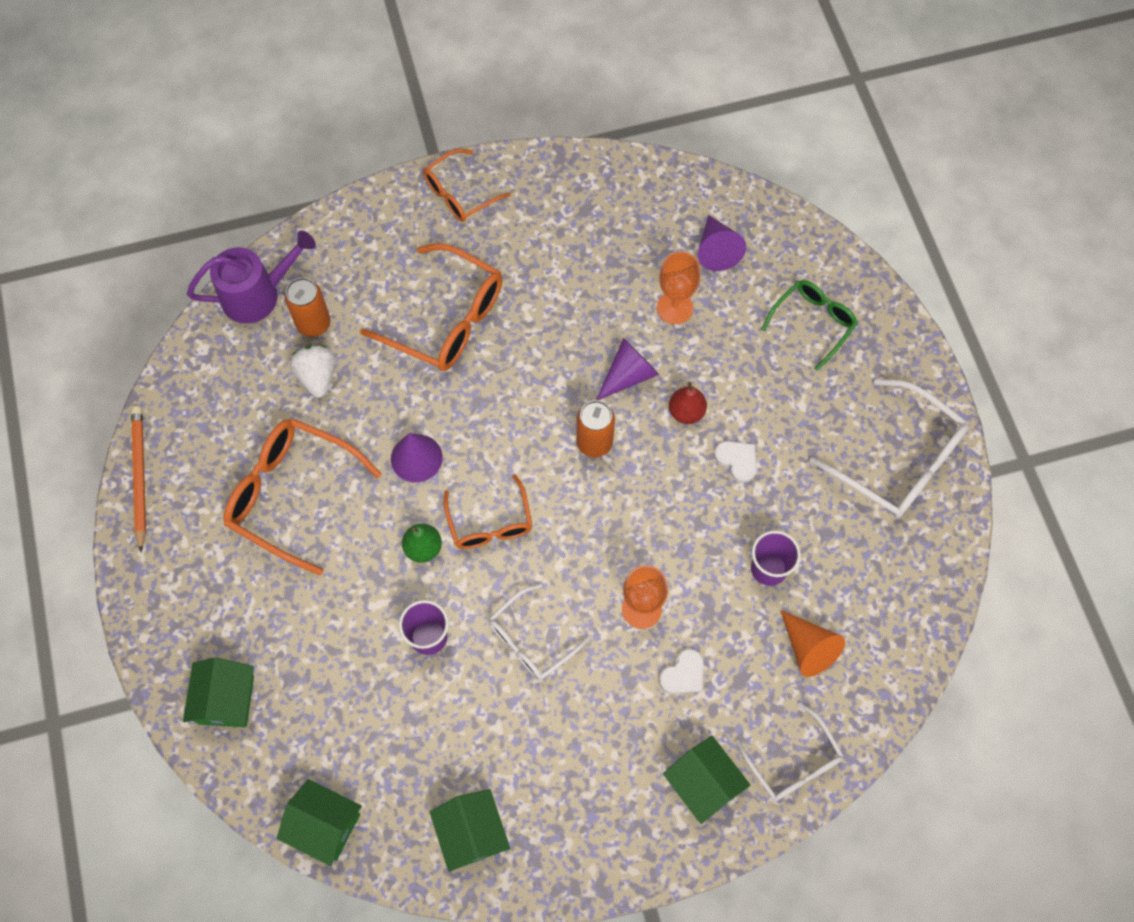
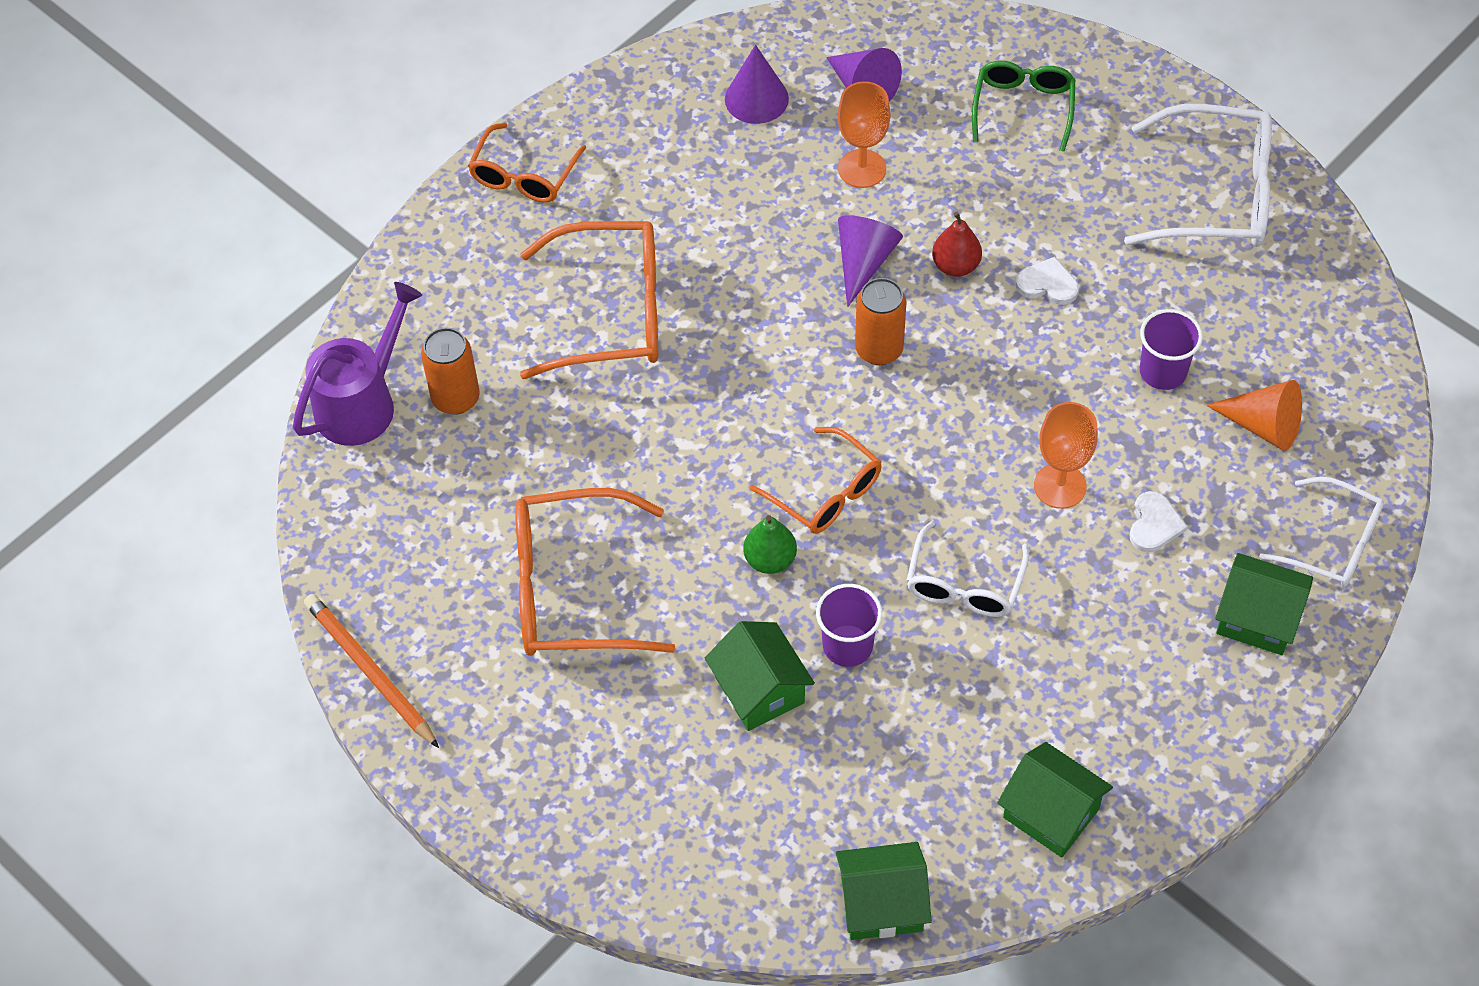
camera: 30 degrees left, 10 degrees down
green house [183,658,254,727] -> green house moved to [705,621,815,731]
white strawberry [290,345,335,398] -> none
purple cone [391,433,443,483] -> purple cone moved to [725,45,789,124]

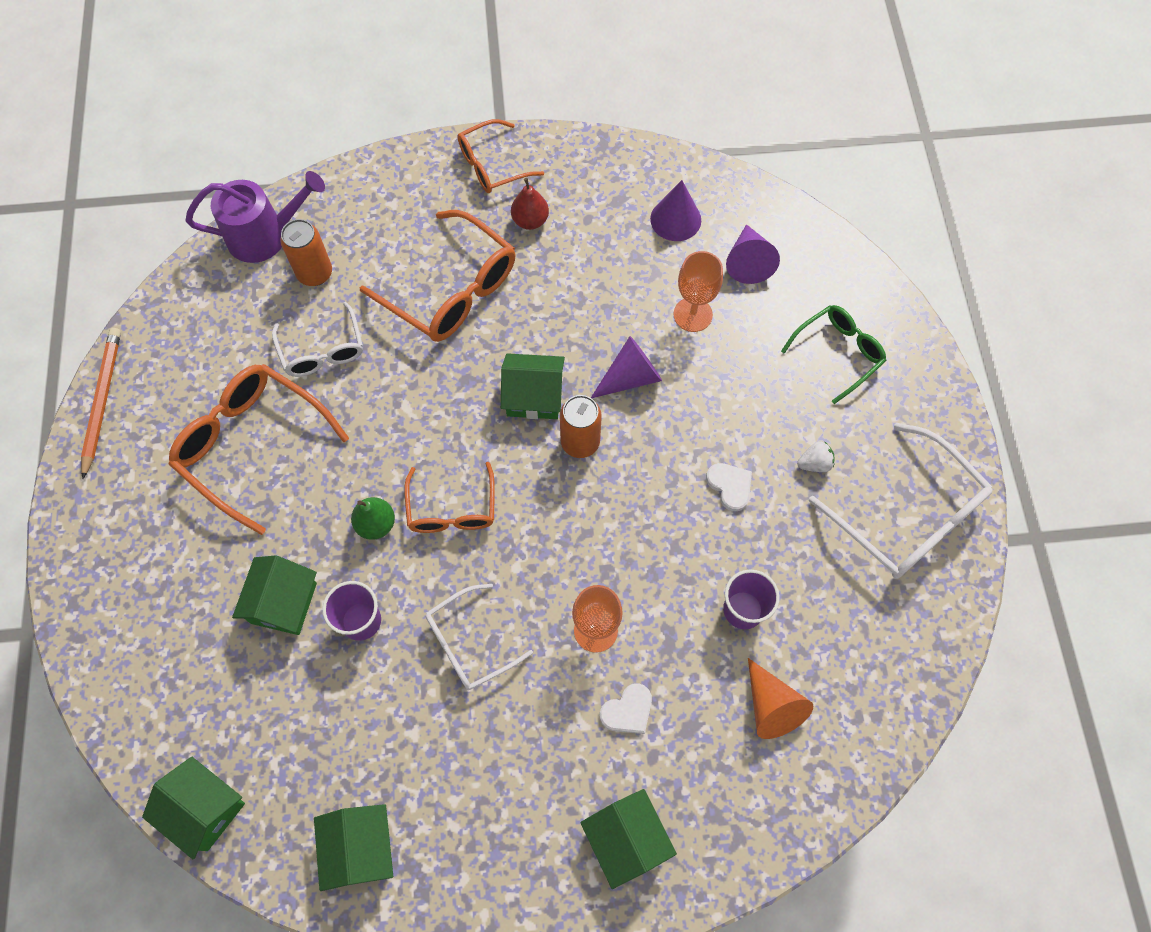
camera: 40 degrees right, 10 degrees up
red pear [932,212,982,277] -> red pear moved to [511,178,549,230]
white glasses [1259,477,1384,587] -> white glasses moved to [272,302,363,377]
none -> green house [501,353,565,419]
none -> white strawberry [797,441,834,472]

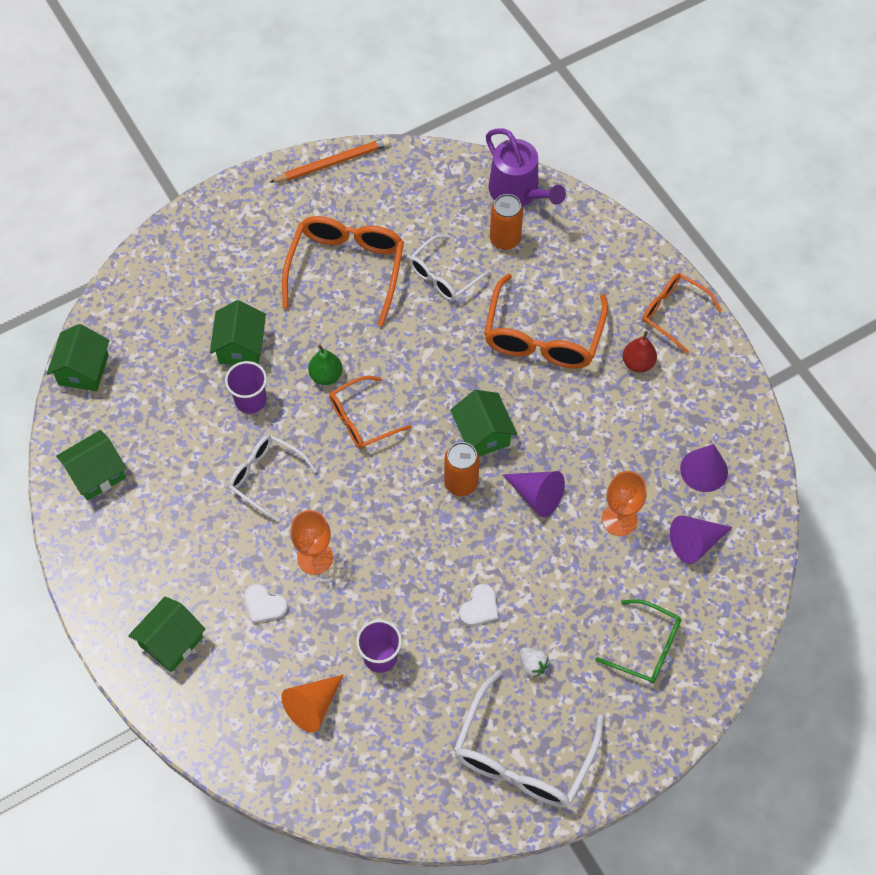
camera: 65 degrees right, 5 degrees down
green house [232,556,317,635] -> green house turned 75 degrees counterclockwise [210,300,266,365]

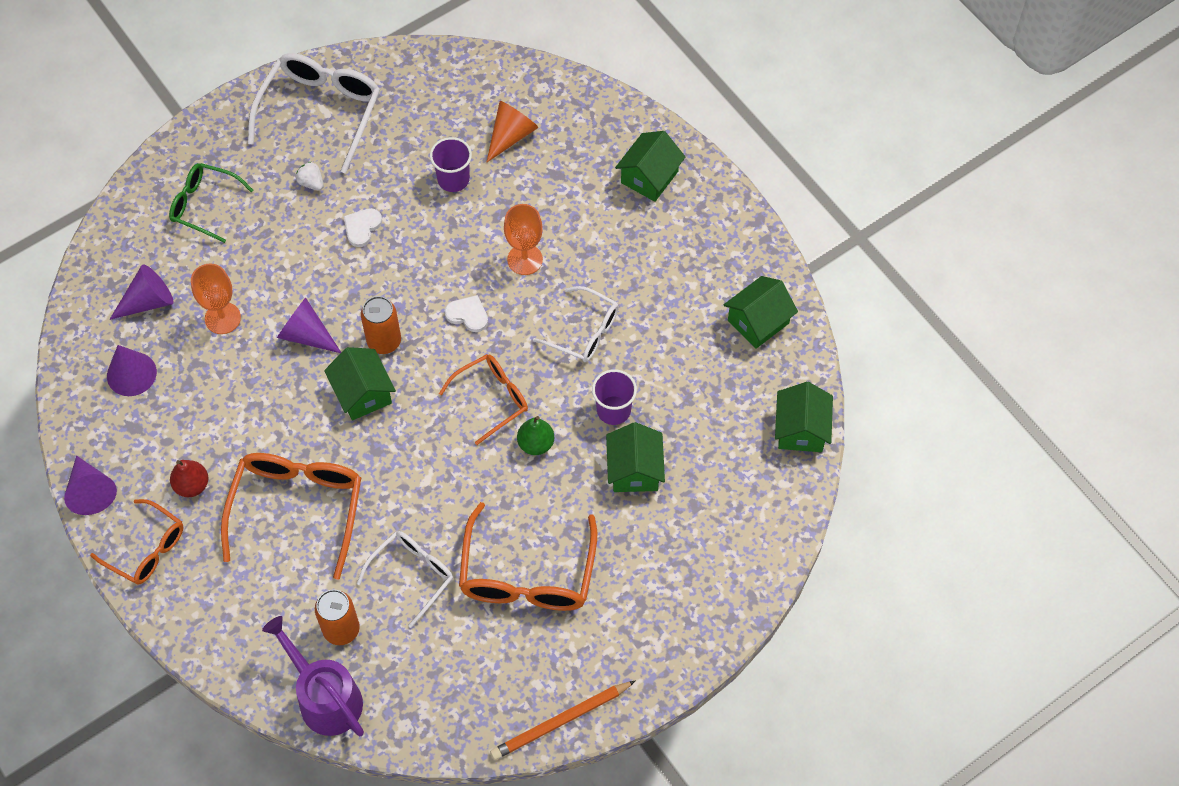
camera: 175 degrees right, 0 degrees up
white heart [244,584,288,624] -> white heart moved to [444,295,488,332]
none -> purple cone [64,456,117,515]

